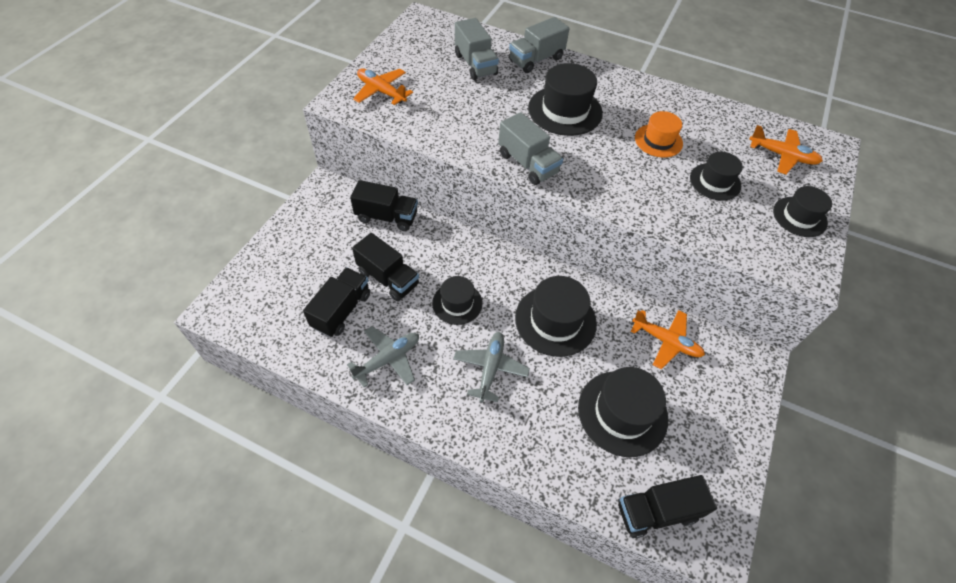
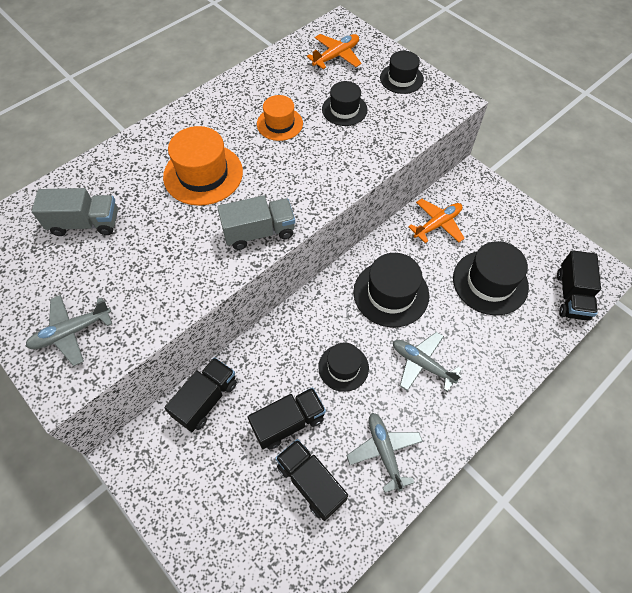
camera: 65 degrees left, 5 degrees up
orange plane [353,68,413,105] -> grey plane [26,295,112,366]
grey truck [509,17,570,73] -> none
black hat [528,63,603,136] -> orange hat [163,126,243,206]

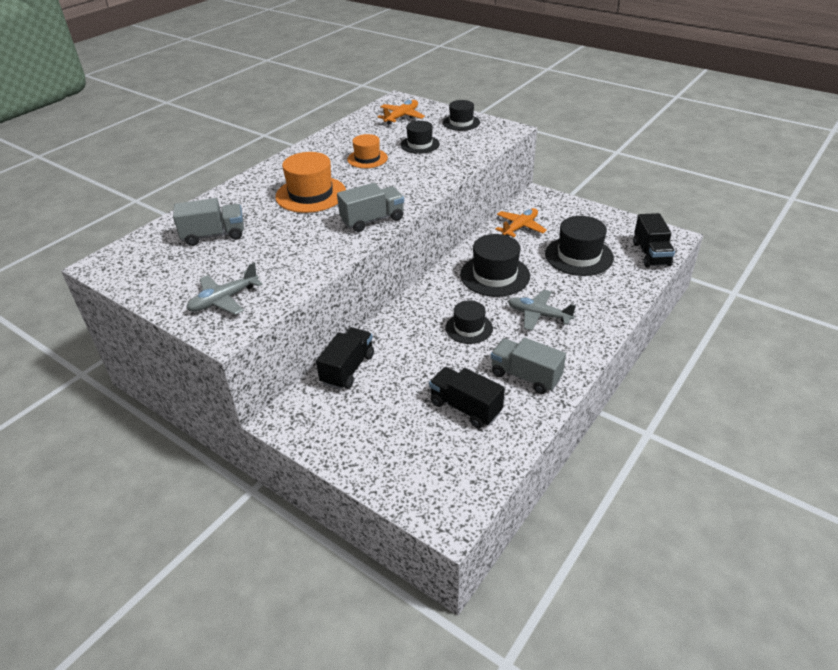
camera: 10 degrees left, 20 degrees down
black truck [248,387,326,450] -> none
grey plane [346,413,423,493] -> grey truck [491,338,566,394]

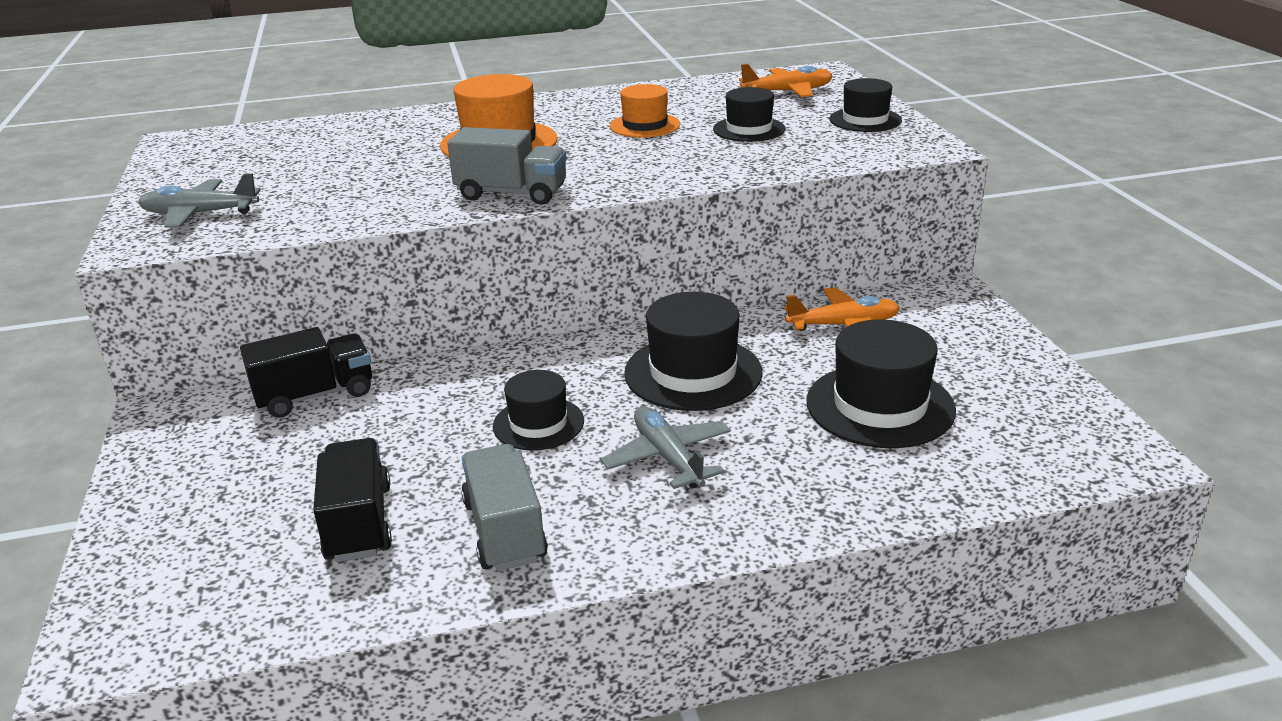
camera: 40 degrees right, 10 degrees down
grey truck [173,198,244,246] -> none
black truck [633,213,675,267] -> none

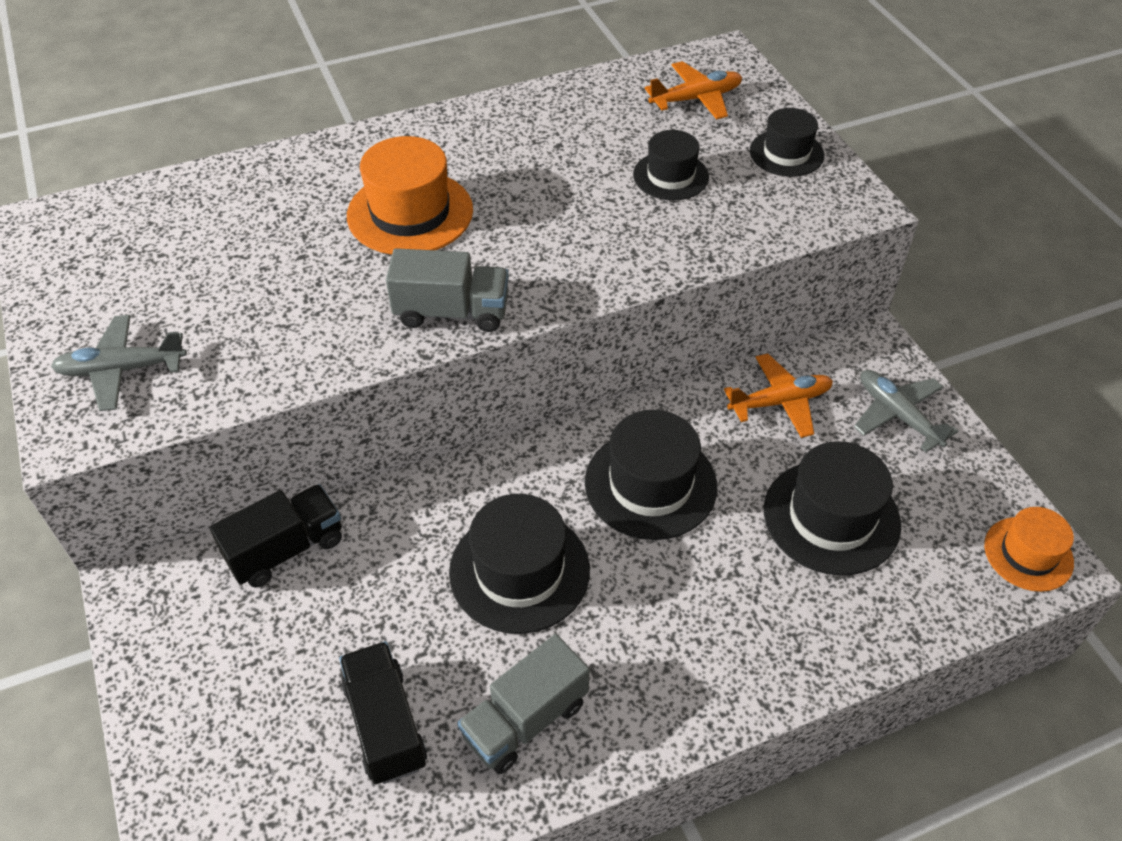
camera: 10 degrees left, 20 degrees up
grey truck [461,444,548,571] -> grey truck turned 105 degrees counterclockwise [457,634,590,774]
black hat [493,370,584,451] -> black hat [449,494,590,634], size x1.61
grey plane [601,406,731,489] -> grey plane moved to [854,370,958,452]
orange hat [610,84,680,138] -> orange hat moved to [984,507,1074,592]

